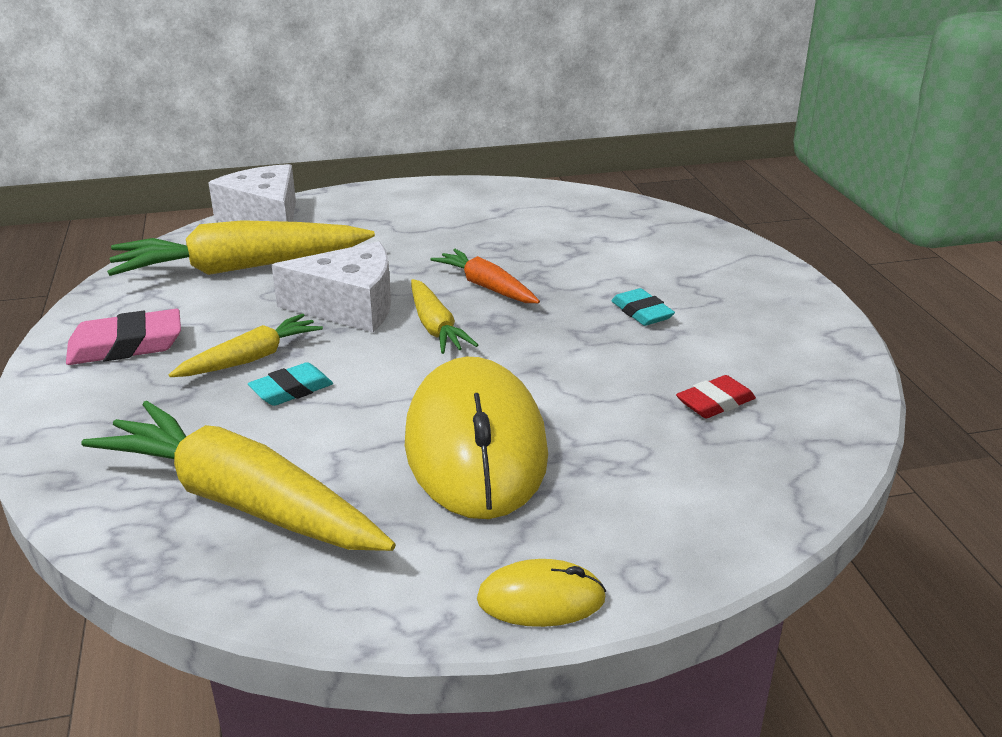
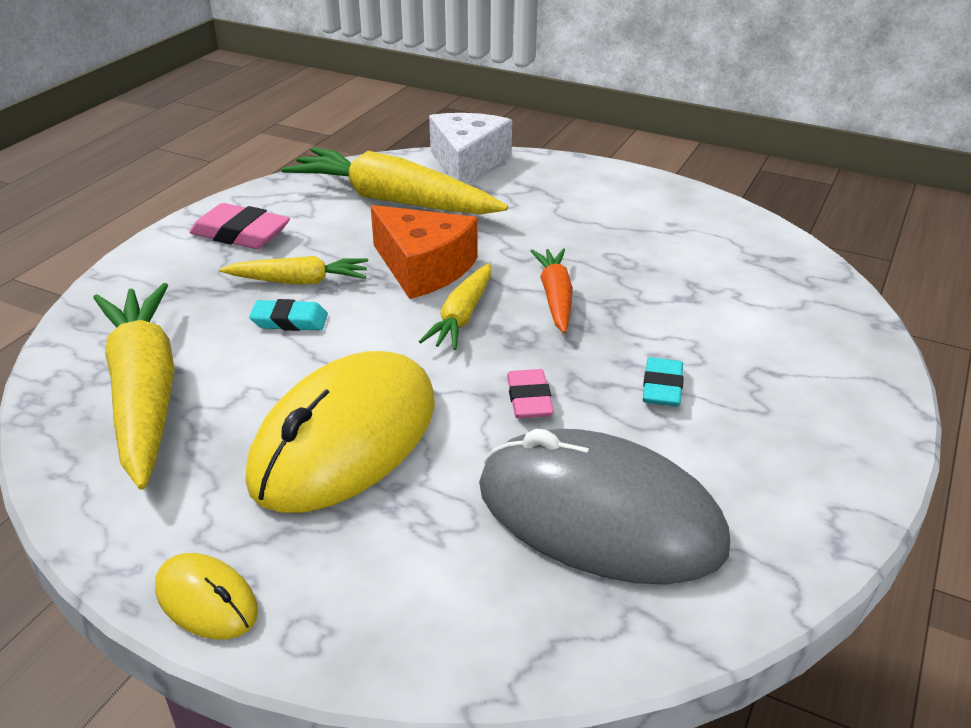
camera: 40 degrees right, 5 degrees up
white cheese [272,242,391,332] -> orange cheese [371,205,478,299]
red eraser [676,375,756,418] -> grey mouse [479,429,730,585]
none -> pink eraser [507,369,554,418]

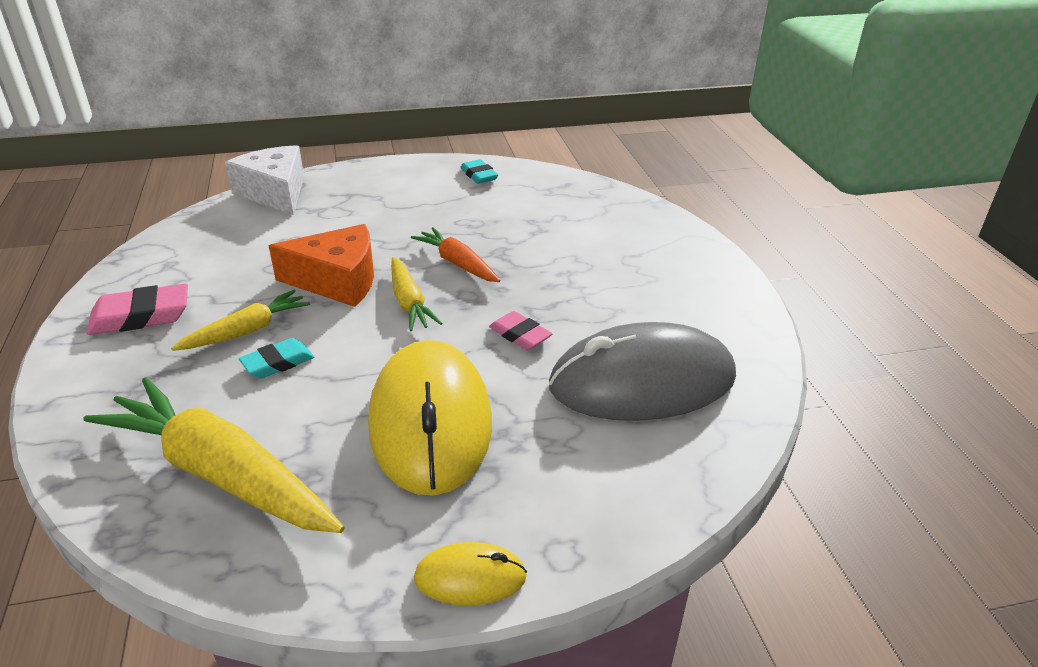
camera: 40 degrees left, 0 degrees up
yellow carrot [281,147,508,214] -> none
turquoise eraser [643,357,684,407] -> turquoise eraser moved to [460,159,498,184]

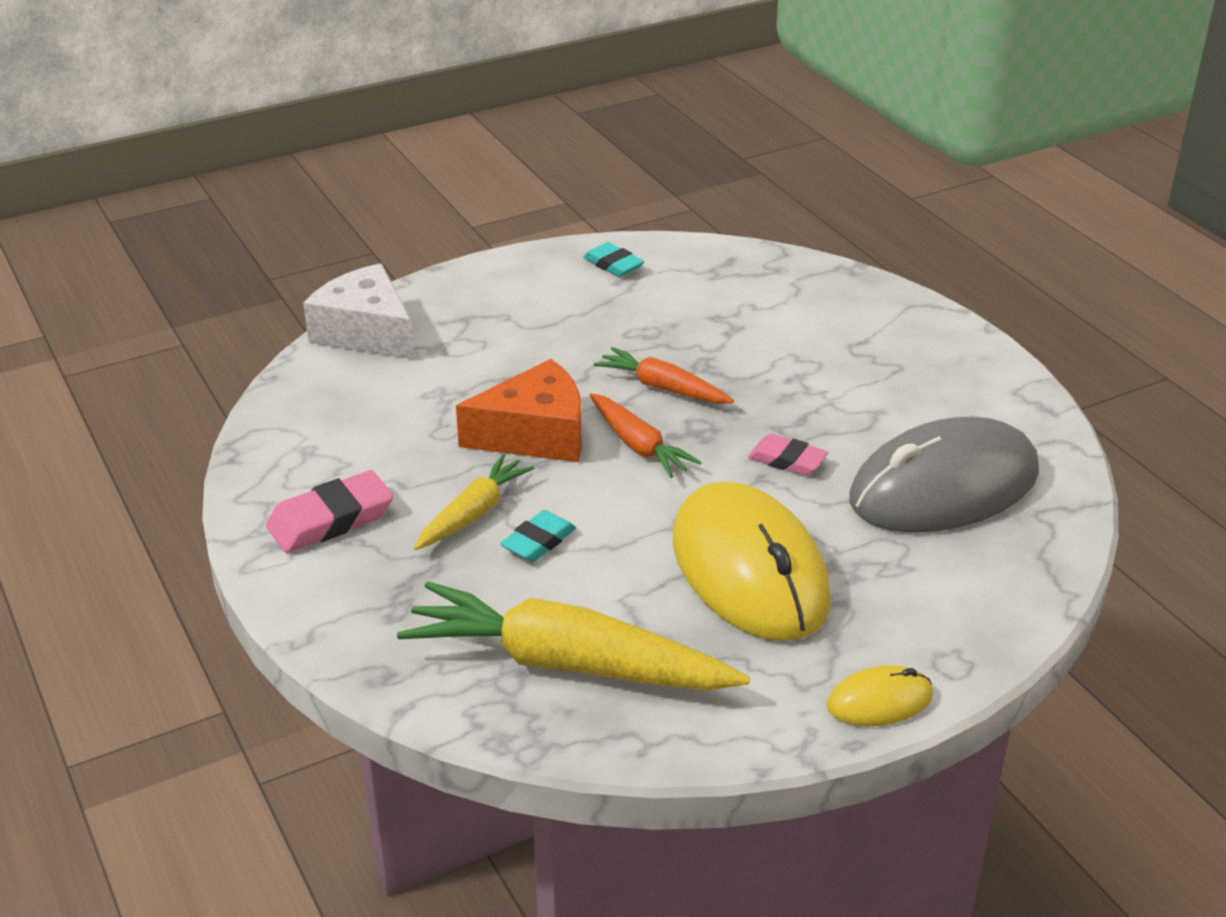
camera: 15 degrees left, 0 degrees up
yellow carrot [391,257,442,331] -> orange carrot [590,393,701,478]

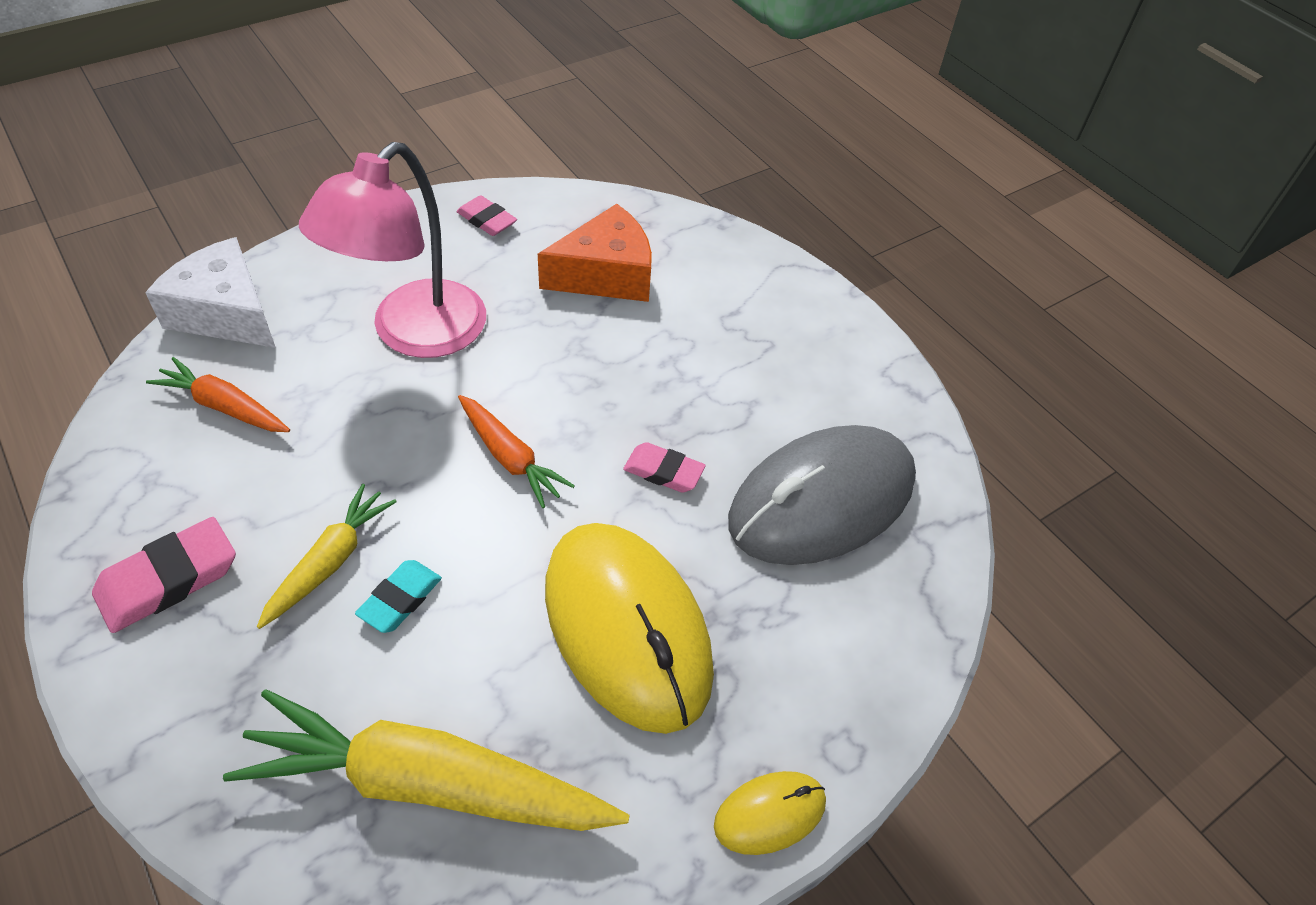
camera: 10 degrees left, 15 degrees up
orange cheese [456,359,582,462] -> orange cheese moved to [538,204,652,302]
turquoise eraser [583,242,644,277] -> pink eraser [456,195,517,236]
orange carrot [594,347,734,404] -> orange carrot moved to [146,357,290,432]
none -> pink lamp [299,142,486,358]

